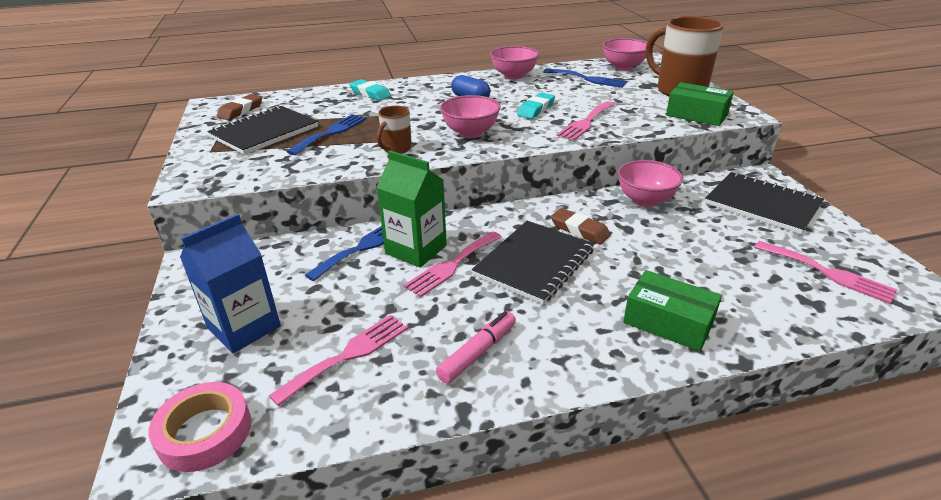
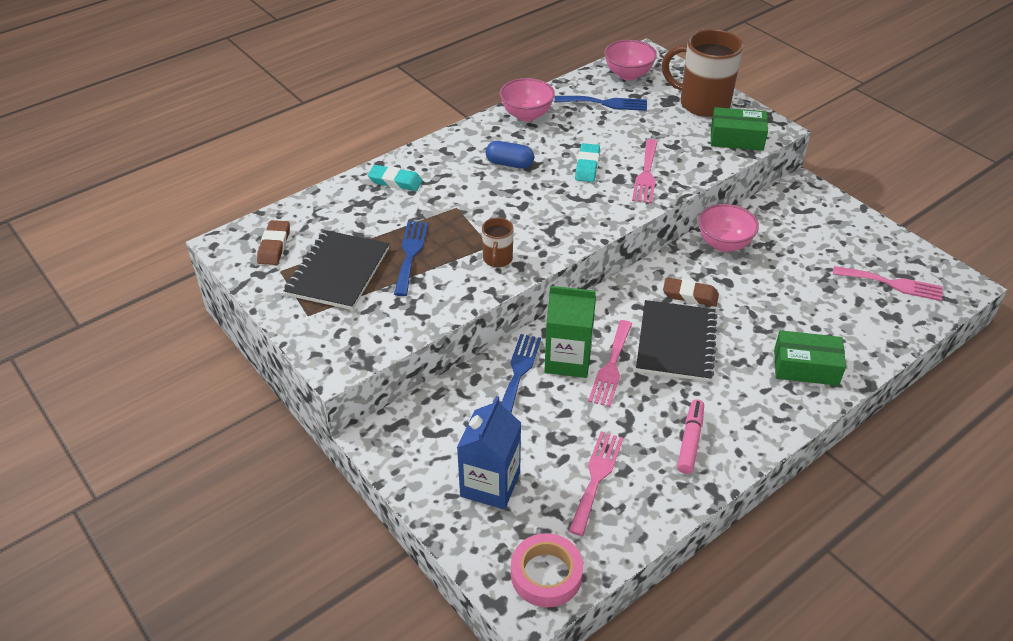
camera: 25 degrees left, 10 degrees up
pink bowl [440,95,501,138] -> none
black notebook [705,172,824,234] -> none

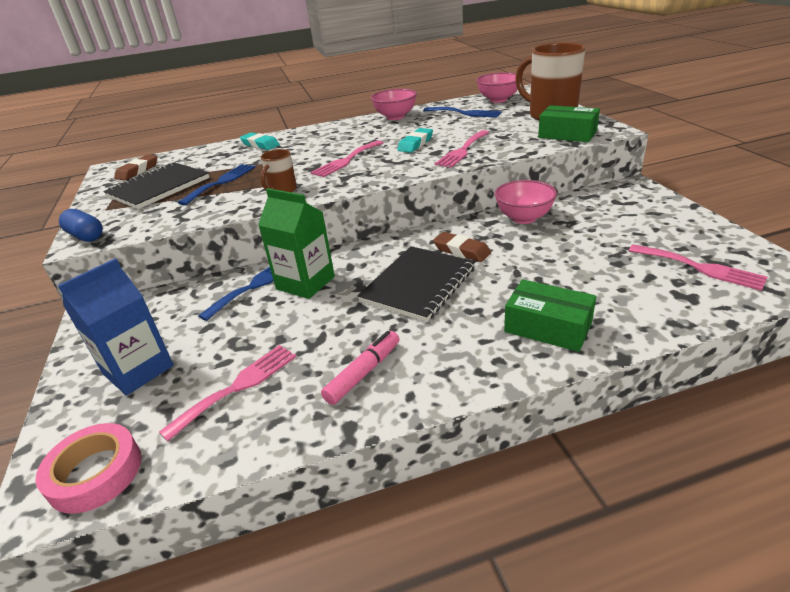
camera: 25 degrees right, 10 degrees down
blue capsule [486,141,534,169] -> blue capsule moved to [59,209,103,242]
pink fork [588,320,632,407] -> pink fork moved to [310,140,383,177]

